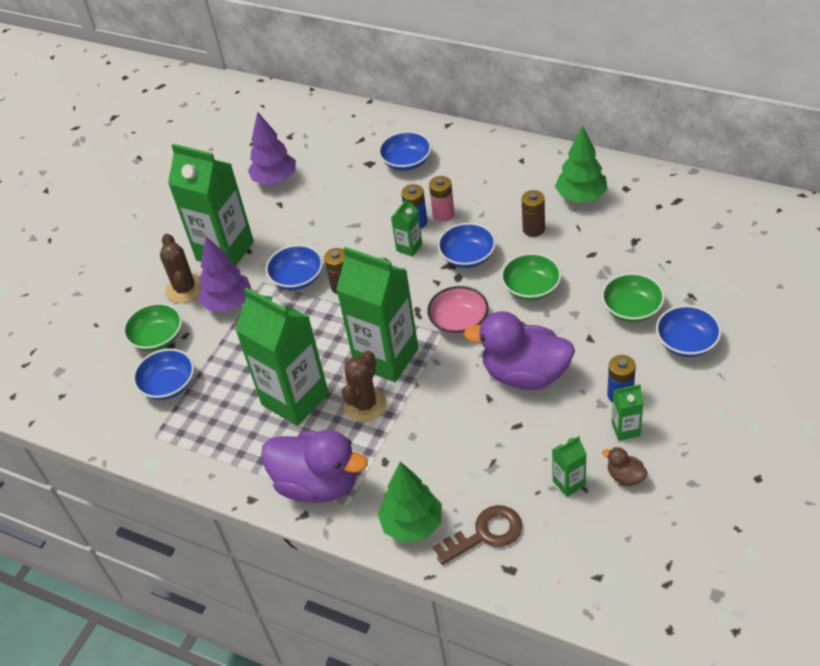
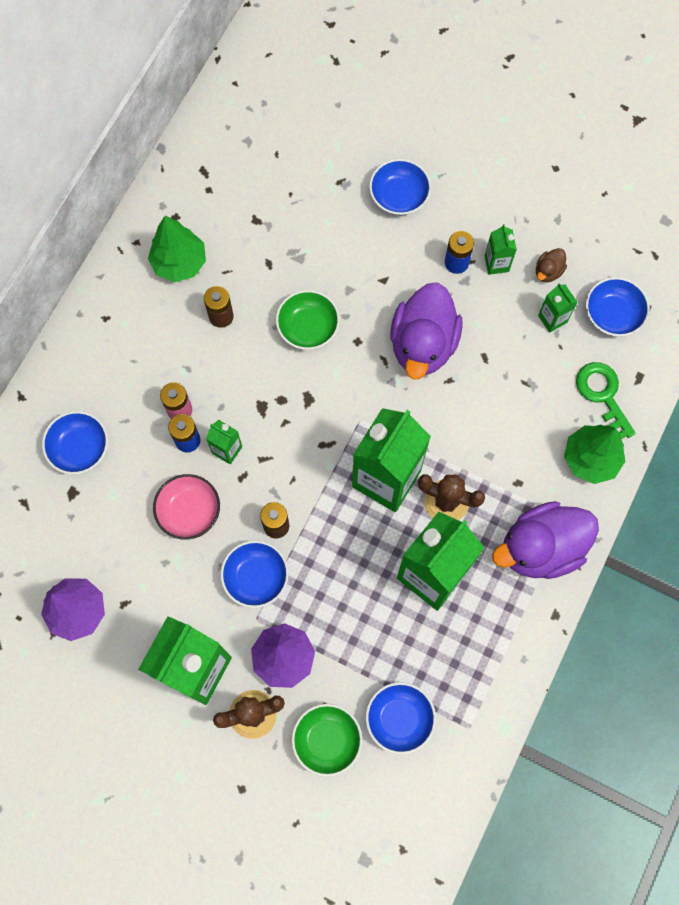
camera: 95 degrees left, 25 degrees up
purple duck [261,430,368,503] -> purple duck turned 135 degrees counterclockwise [492,501,599,579]
pink bowl [427,286,489,335] -> pink bowl moved to [153,474,220,540]
brown key [433,505,522,565] -> green key [576,362,636,439]
blue bowl [438,223,496,268] -> blue bowl moved to [586,277,650,337]
green bowl [602,273,665,322] -> none

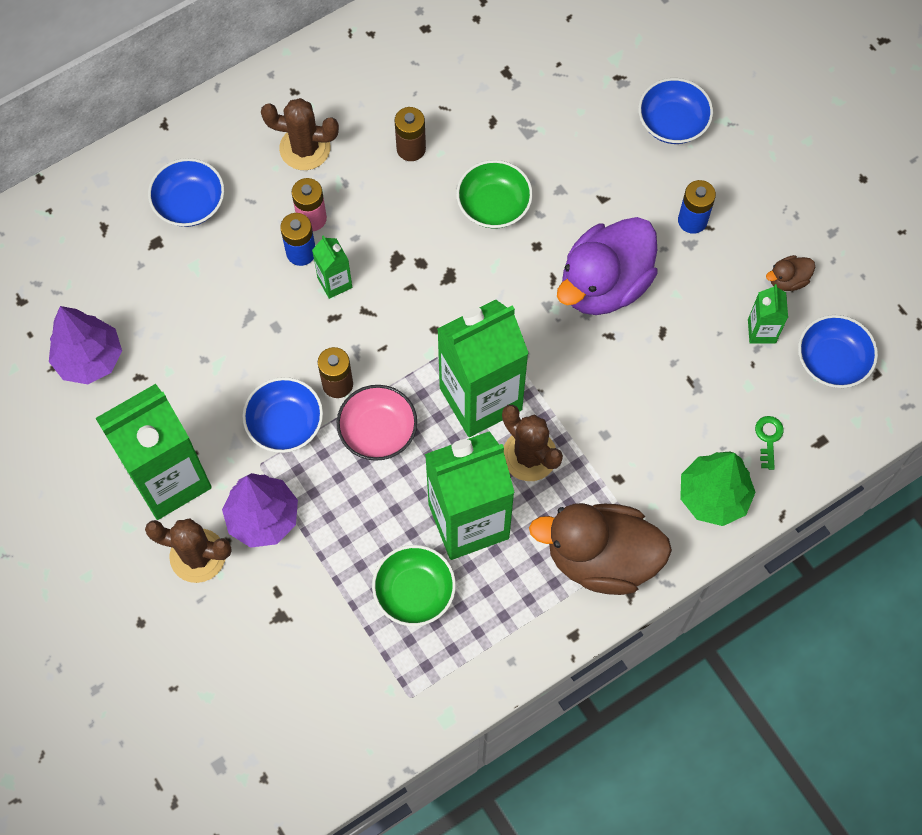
camera: 30 degrees right, 5 degrees down
green tree [148,216,206,282] -> none
pink bowl [153,474,220,540] -> pink bowl moved to [337,385,417,461]
green bowl [292,704,363,777] -> green bowl moved to [372,545,456,626]
blue bowl [366,682,436,755] -> none
green carton [485,224,517,275] -> none
purple duck [492,501,599,579] -> brown duck [529,503,672,595]
green key [576,362,636,439] -> green key [755,416,784,470], size x0.54
none -> brown cactus [261,98,339,170]

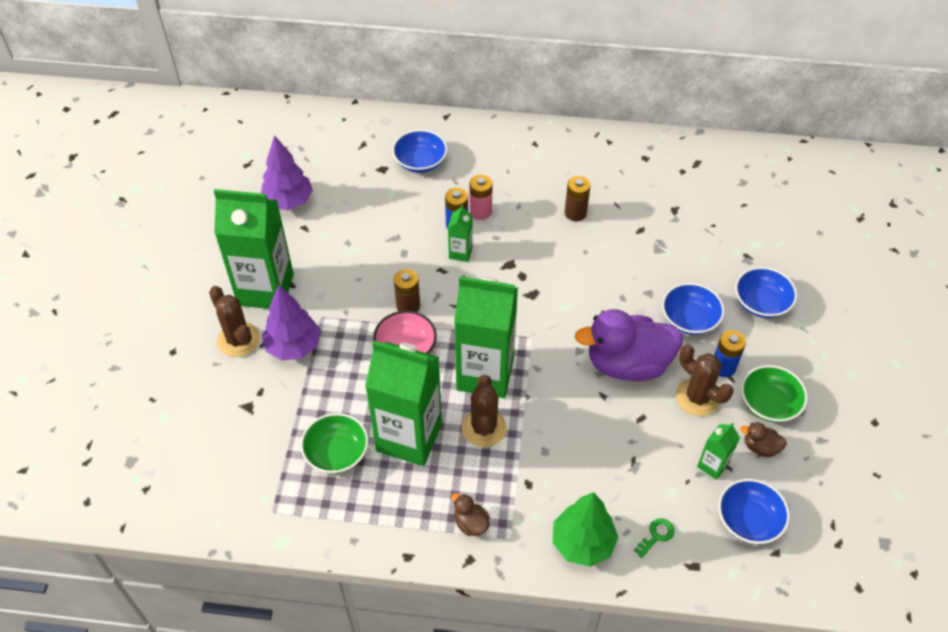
camera: 40 degrees right, 15 degrees down
blue bowl [242,377,323,453] -> blue bowl moved to [662,283,724,335]
brown cactus [261,98,339,170] -> brown cactus moved to [676,344,734,416]
green bowl [456,160,533,229] -> green bowl moved to [741,365,808,423]
brown duck [529,503,672,595] -> brown duck [451,493,490,536], size x0.42

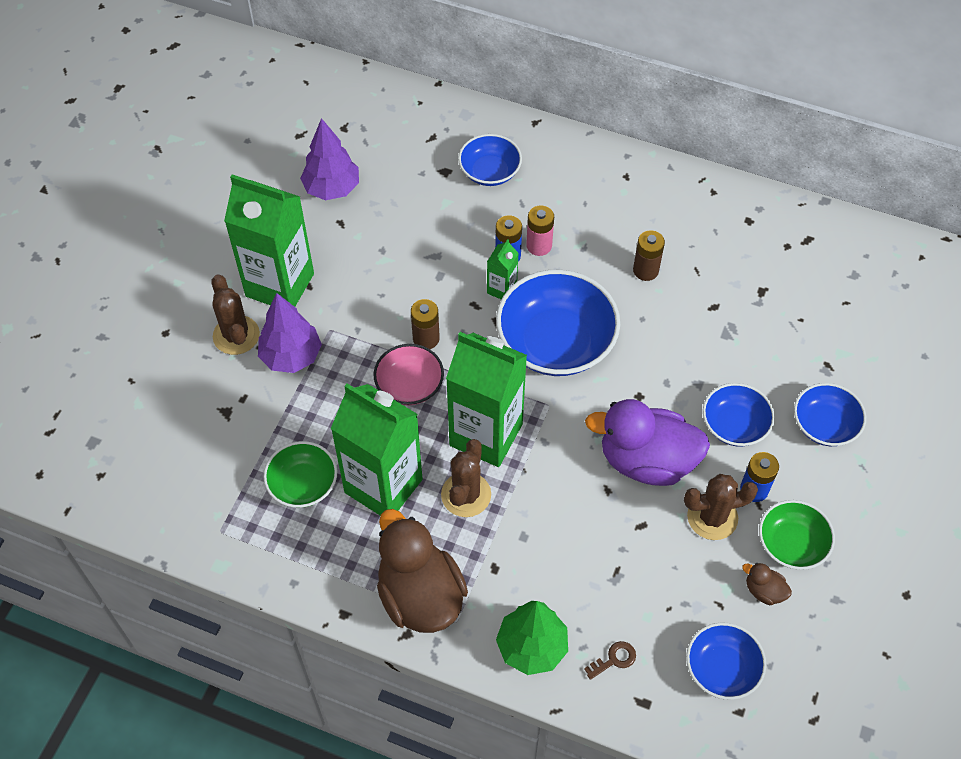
camera: 15 degrees right, 5 degrees up
brown duck [451,493,490,536] -> brown duck [377,509,468,633], size x2.39
green key [634,518,675,558] -> brown key [584,641,636,680]
brown cactus [676,344,734,416] -> brown cactus turned 75 degrees counterclockwise [684,474,758,540]
green carton [697,422,740,480] -> none
none -> blue bowl [496,270,620,376]

